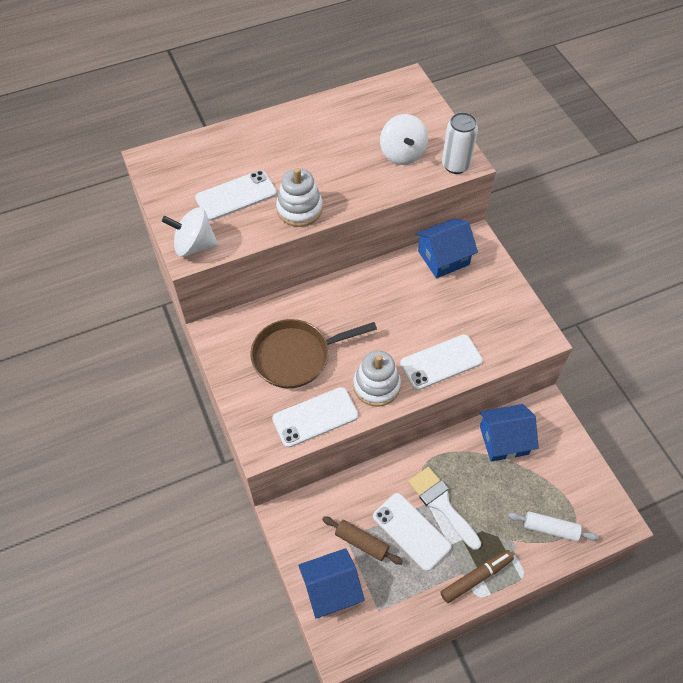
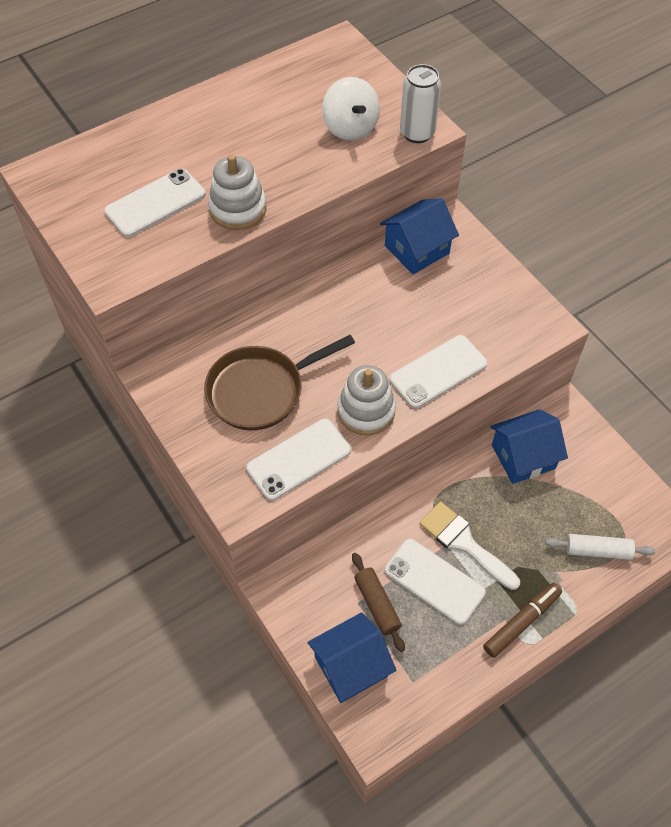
camera: 10 degrees left, 0 degrees up
white spinning top [162,207,218,257] -> none
brown rolling pin [322,516,403,565] -> brown rolling pin turned 45 degrees clockwise [352,553,405,652]

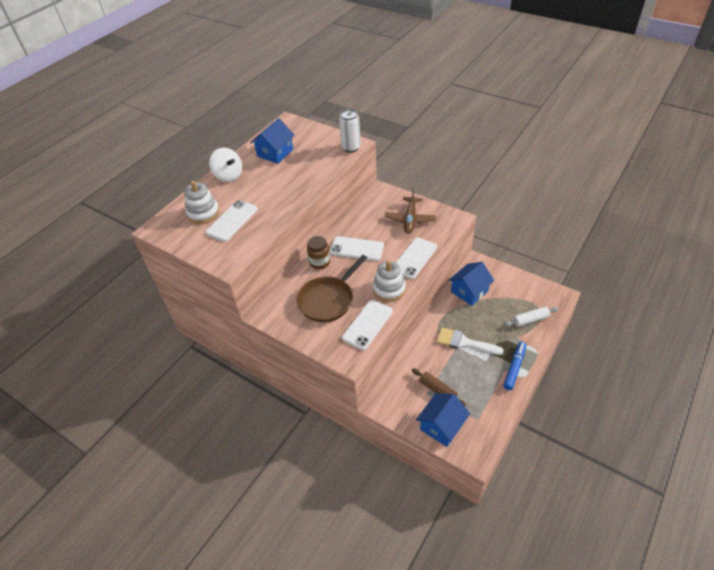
camera: 20 degrees left, 10 degrees down
white stacking toy [208,154,267,230] -> white stacking toy moved to [184,181,219,224]
white spinning top [322,77,380,141] -> white spinning top moved to [209,148,242,182]
blue house [380,198,459,274] -> blue house moved to [250,118,295,164]
white phone [385,539,486,625] -> white phone moved to [330,236,384,261]
brown marker [483,583,562,658] -> blue marker [503,342,526,390]
none -> brown jar [307,236,330,269]
none -> brown plane [385,188,436,234]

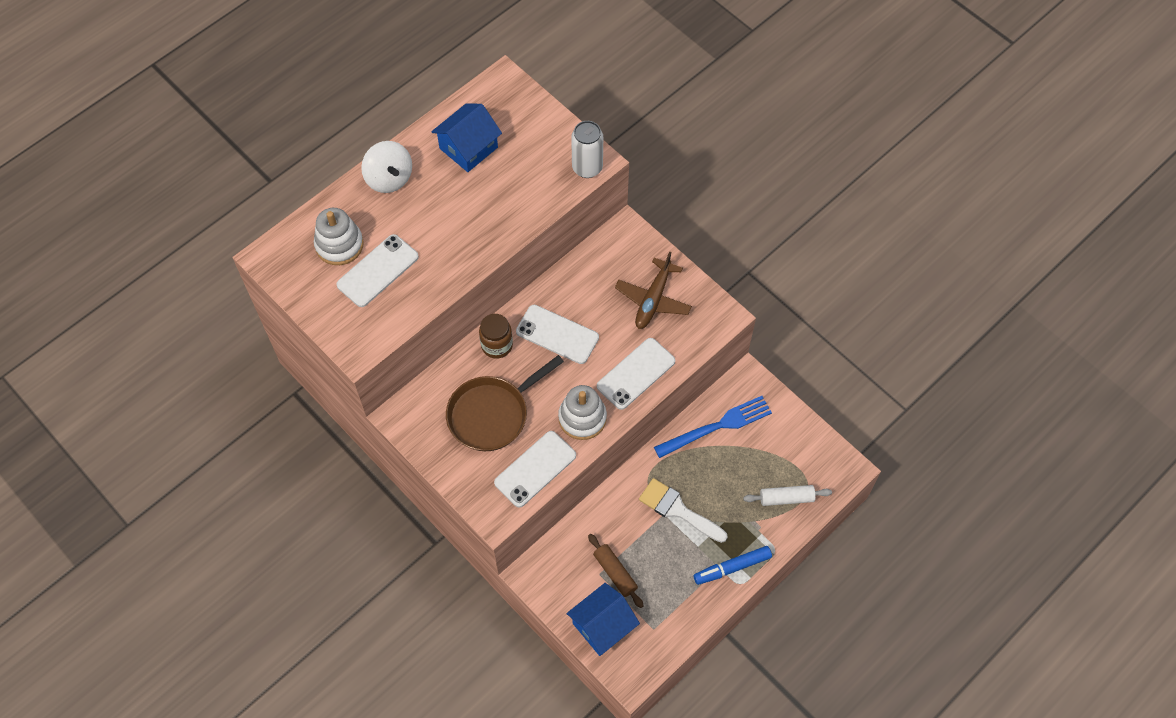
camera: 10 degrees right, 15 degrees up
blue house [448,262,494,306] -> blue fork [654,396,772,458]
blue marker [503,342,526,390] -> blue marker turned 150 degrees counterclockwise [694,546,772,585]

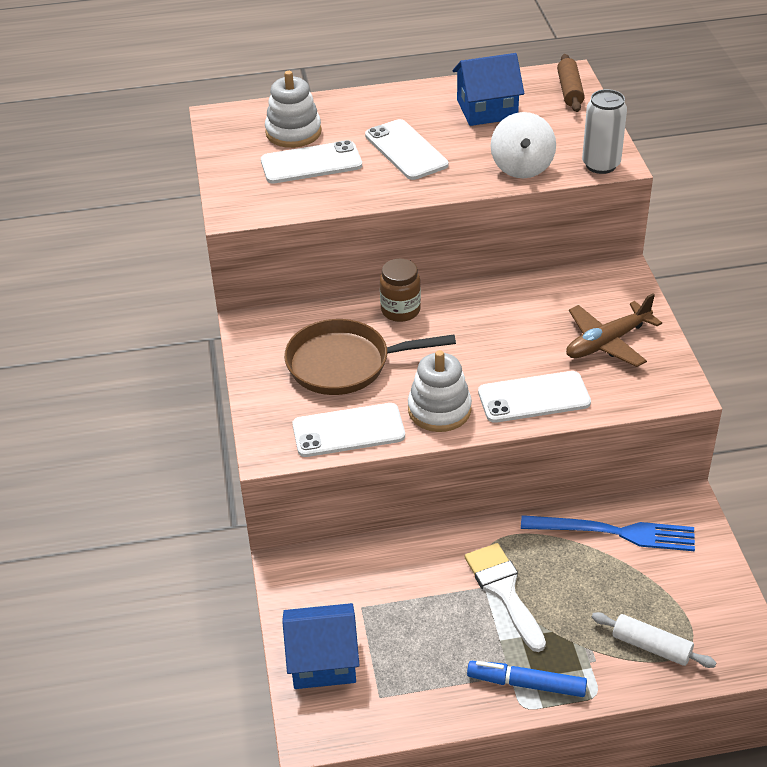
camera: 35 degrees right, 20 degrees down
white spinning top [361,141,412,193] -> white spinning top moved to [491,112,556,178]
white phone [516,305,599,364] -> white phone moved to [365,119,448,180]
brown rolling pin [588,534,643,608] -> brown rolling pin moved to [557,54,585,112]

